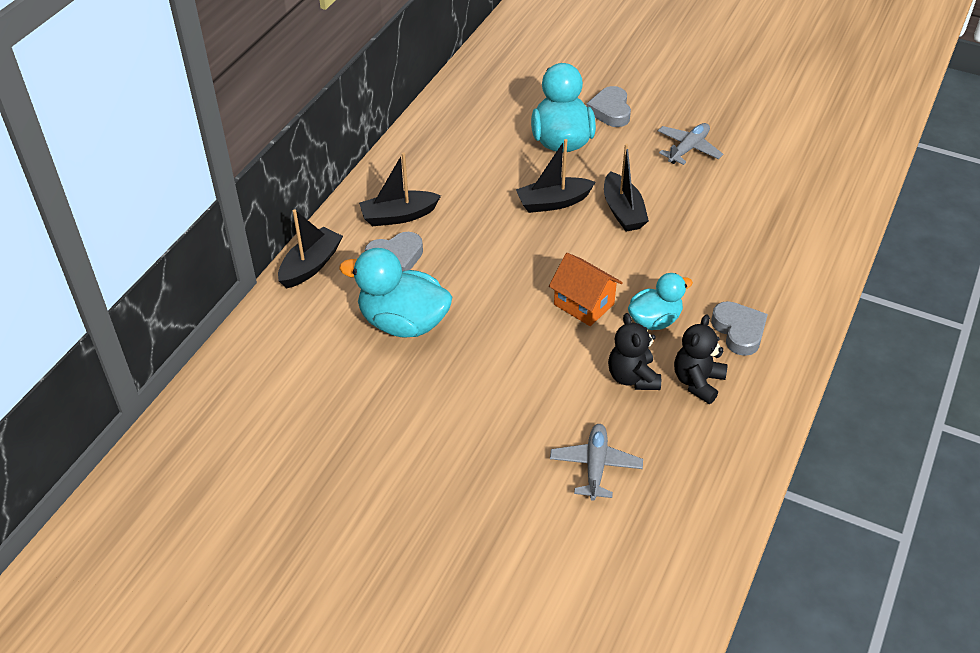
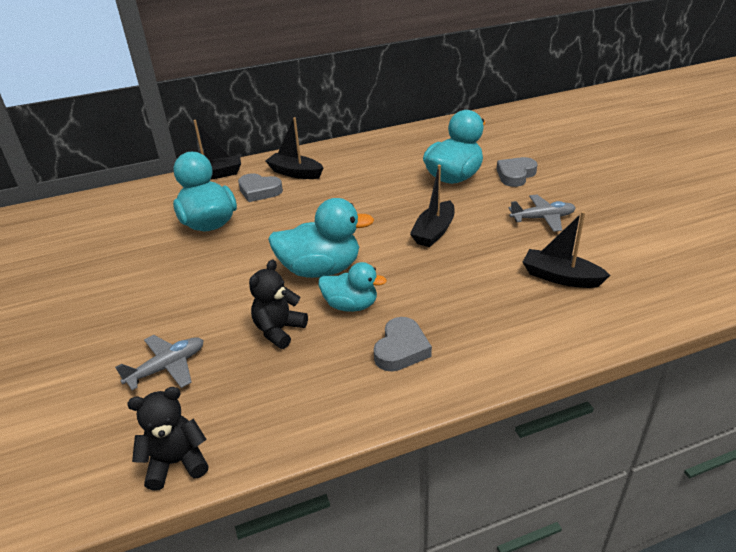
camera: 45 degrees right, 10 degrees down
black boat [516,139,596,213] -> black boat moved to [523,211,610,288]
orange house [549,253,623,326] -> turquoise duck [268,198,374,278]
black teddy bear [674,314,728,404] -> black teddy bear moved to [127,387,209,491]

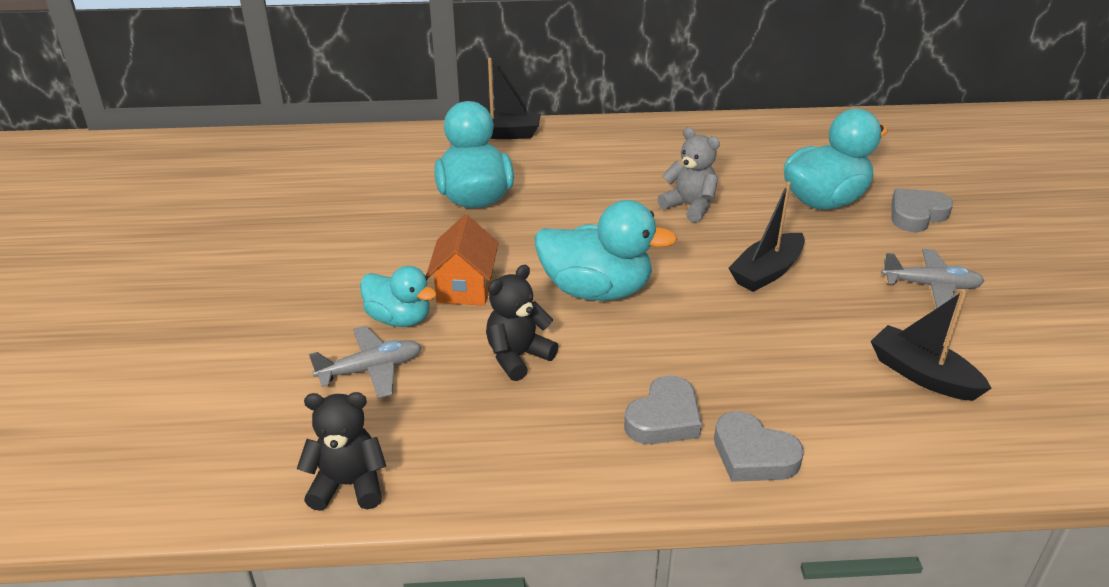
camera: 15 degrees right, 0 degrees up
grey heart [238,173,283,202] -> grey heart moved to [714,411,804,482]
black boat [265,117,323,179] -> none
turquoise duck [319,262,387,312] -> turquoise duck moved to [360,266,437,327]
none -> orange house [426,215,498,306]
none -> grey teddy bear [657,127,720,223]

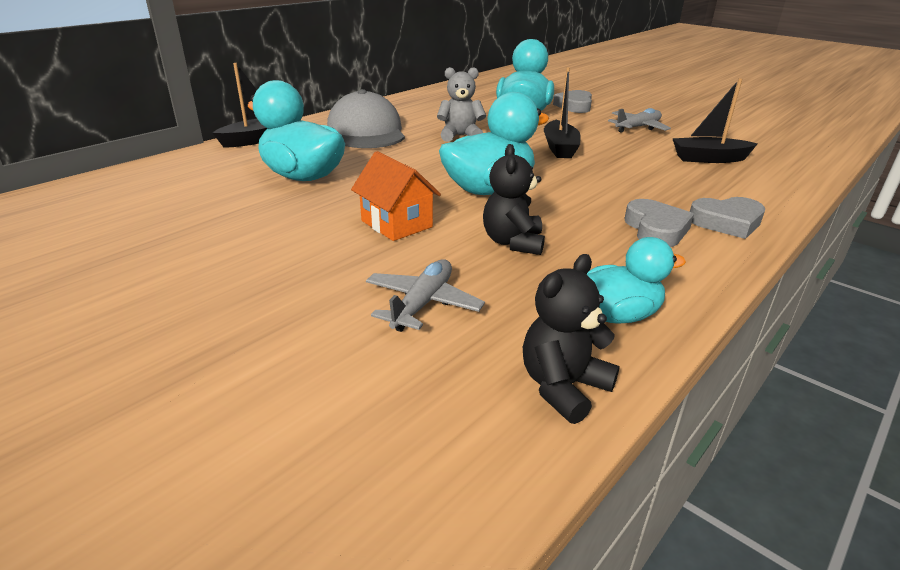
camera: 45 degrees left, 5 degrees down
turquoise duck [360,266,437,327] -> turquoise duck moved to [587,237,686,324]
none -> grey cap [327,89,405,148]

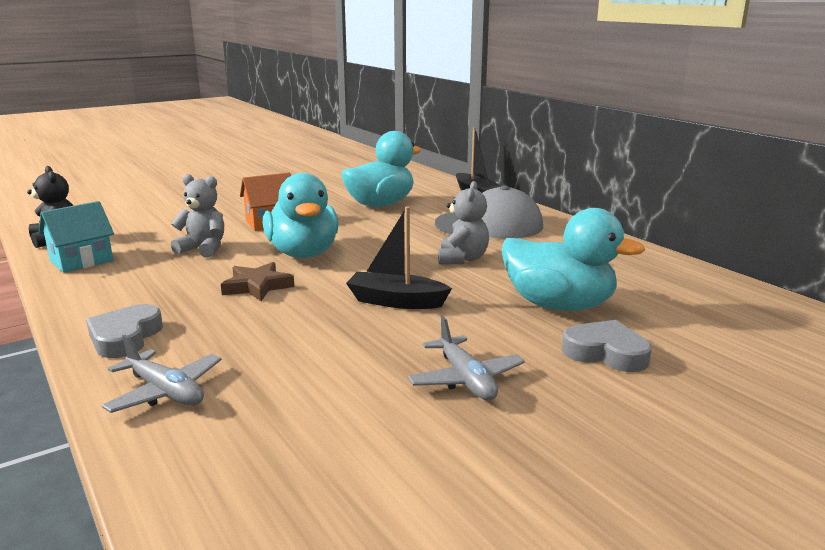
camera: 105 degrees right, 10 degrees down
grey plane [366,259,485,332] -> grey plane moved to [101,335,222,413]
black teddy bear [483,144,545,255] -> grey teddy bear [171,174,224,258]
turquoise duck [587,237,686,324] -> turquoise house [39,201,114,273]
grey heart [624,199,694,247] -> none
black boat [672,78,758,163] -> none
none -> brown star [221,262,294,301]

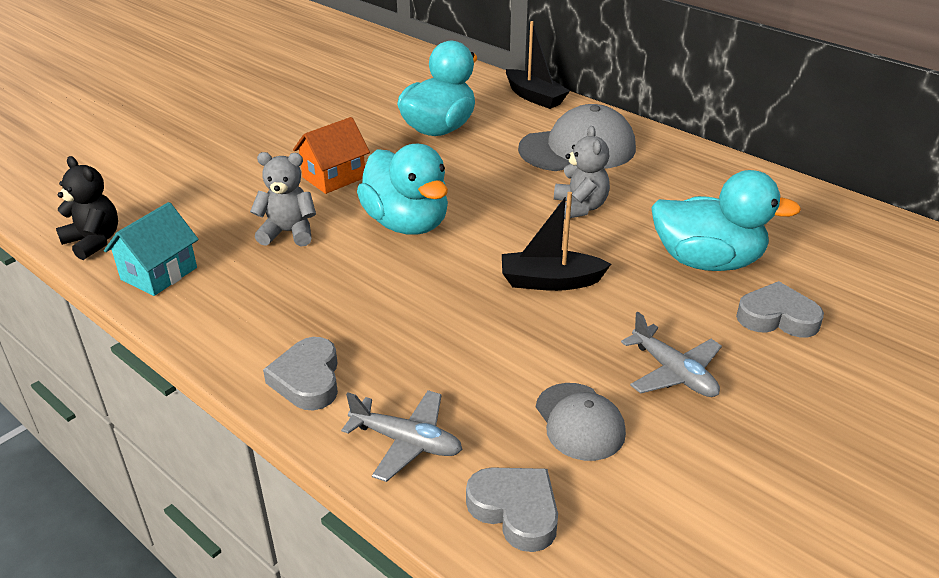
camera: 15 degrees left, 15 degrees up
brown star [221,262,294,301] -> none
none -> grey heart [466,467,558,552]
none -> grey cap [536,383,626,461]

